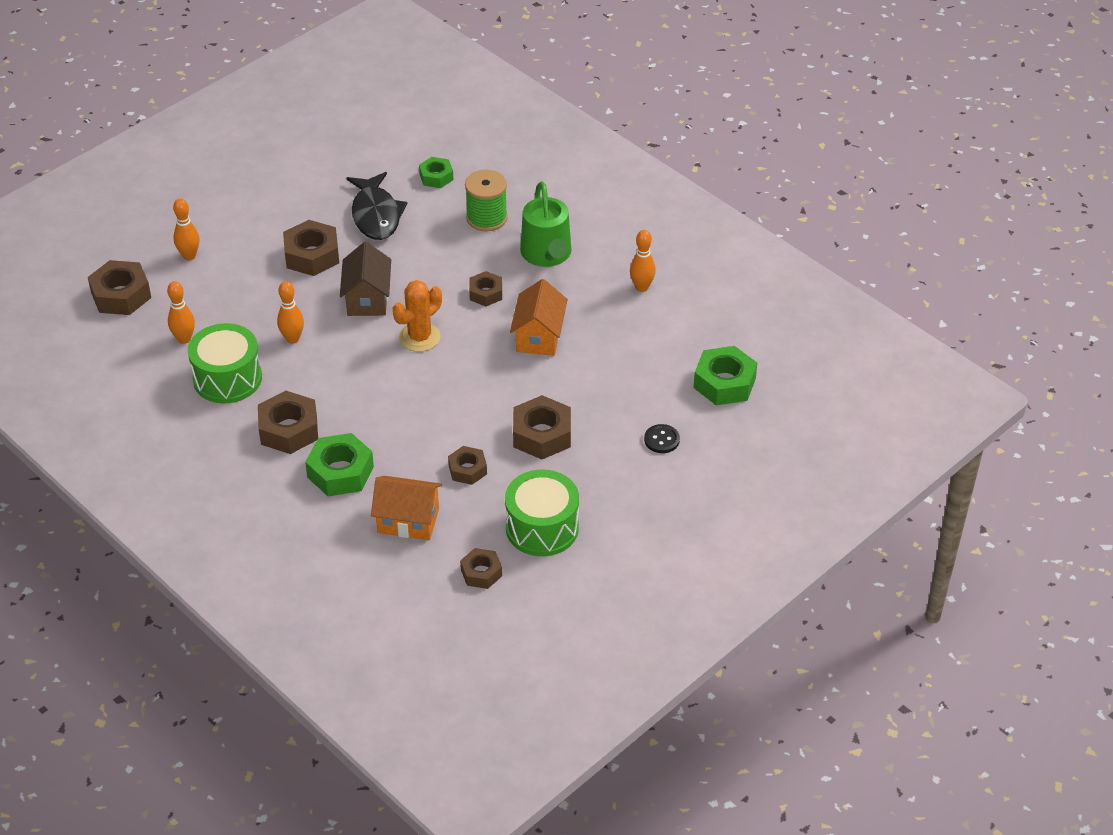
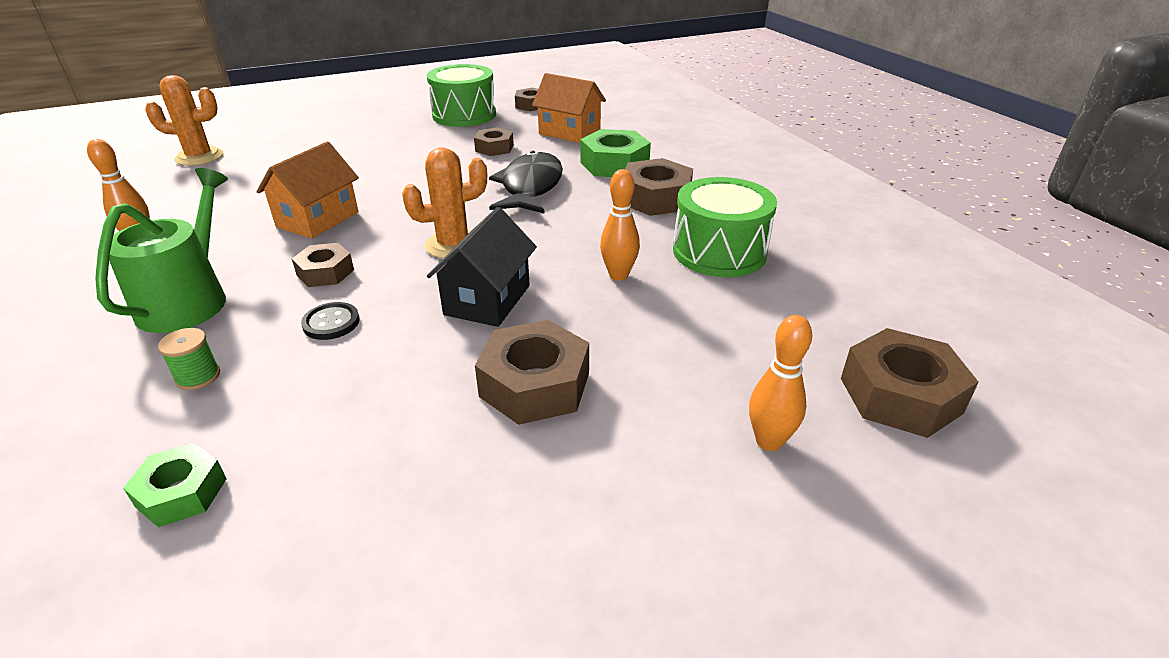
camera: 160 degrees left, 10 degrees down
orange bowling pin [167,281,195,344] -> none
brown house [340,242,391,316] -> black house [427,207,537,327]
black fish [347,172,408,240] -> black fish moved to [489,151,563,214]
green spool [465,170,508,231] -> green spool [158,328,220,390], size x0.53
brown nut [513,395,571,459] -> none
black button [644,424,680,453] -> black button moved to [301,302,360,340]
green nut [694,346,757,405] -> orange cactus [145,75,223,166]

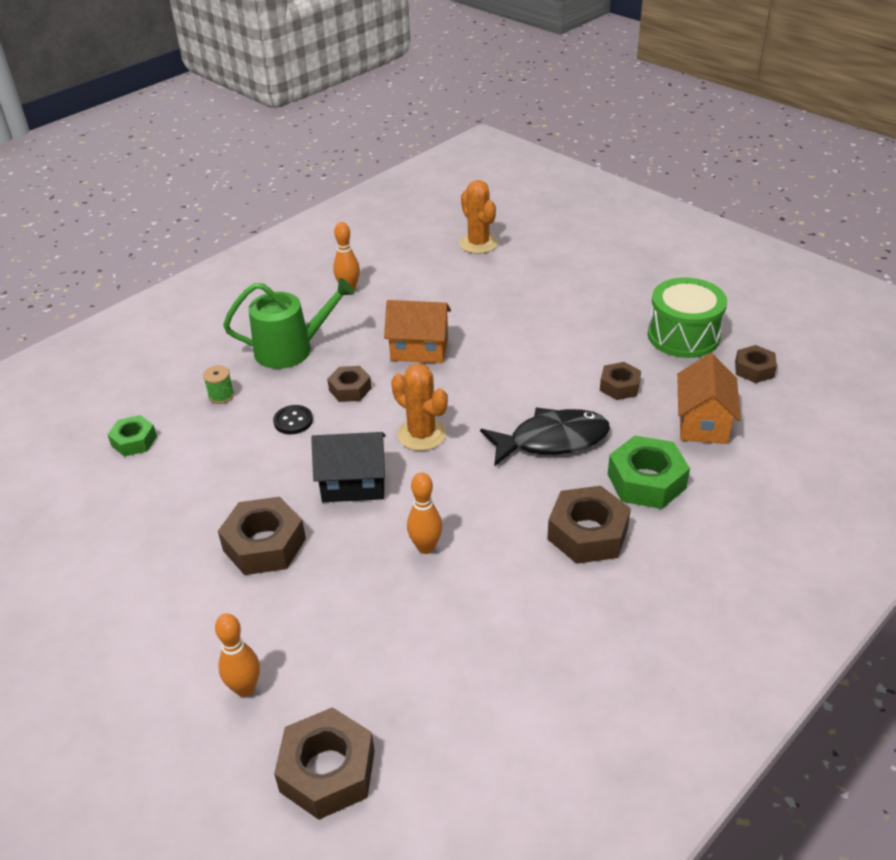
camera: 70 degrees right, 5 degrees up
green drum [673,177,777,277] -> none

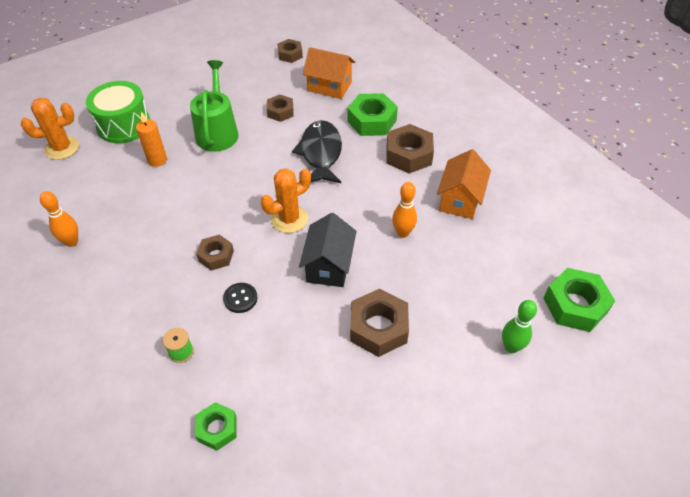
camera: 80 degrees left, 10 degrees up
orange bowling pin [215,613,260,697] -> green bowling pin [502,300,537,353]
green watering can [223,278,355,369] -> green watering can moved to [190,60,238,152]
brown nut [274,707,375,820] -> green nut [543,268,615,332]
orange house [384,300,451,363] -> orange house moved to [437,149,491,219]
green drum [648,277,727,358] -> green drum moved to [86,81,150,143]
none -> orange candle [136,112,167,167]

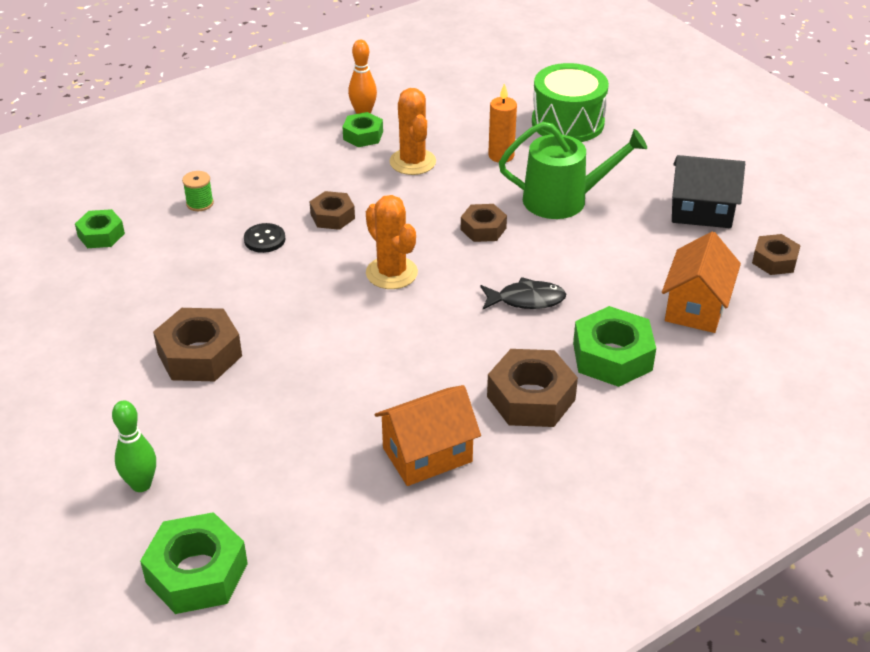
camera: 90 degrees right, 10 degrees down
orange cactus [21,98,79,160] -> orange cactus moved to [390,88,436,175]
brown nut [267,95,293,122] -> brown nut moved to [461,204,507,242]
black fish [292,120,342,183] -> black fish [480,277,566,309], size x0.62
black house [299,213,357,287] -> black house moved to [672,155,745,228]
orange bowling pin [392,182,417,238] -> none
orange house [437,149,491,219] -> orange house turned 45 degrees counterclockwise [374,385,481,486]
none -> green nut [343,112,383,147]

